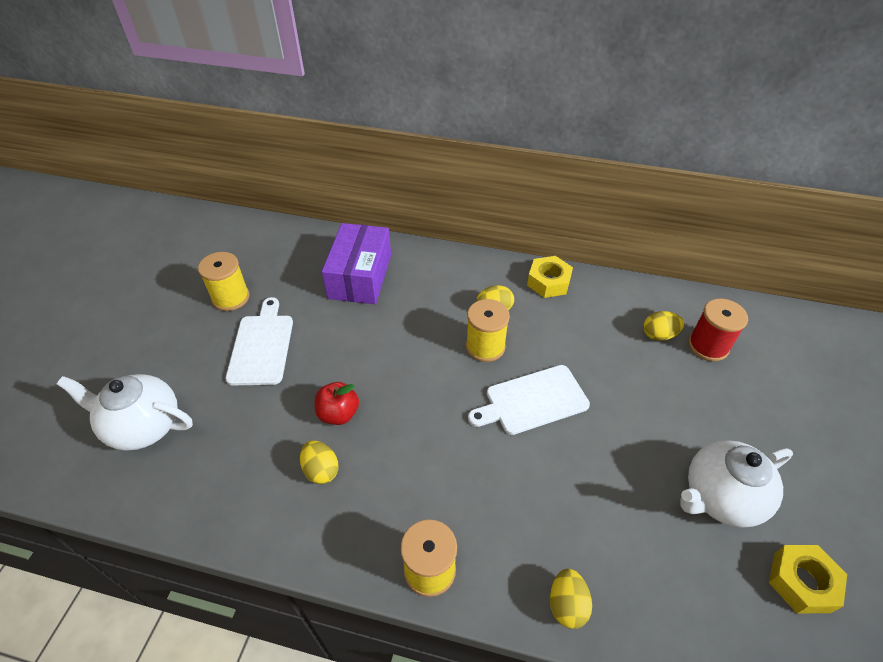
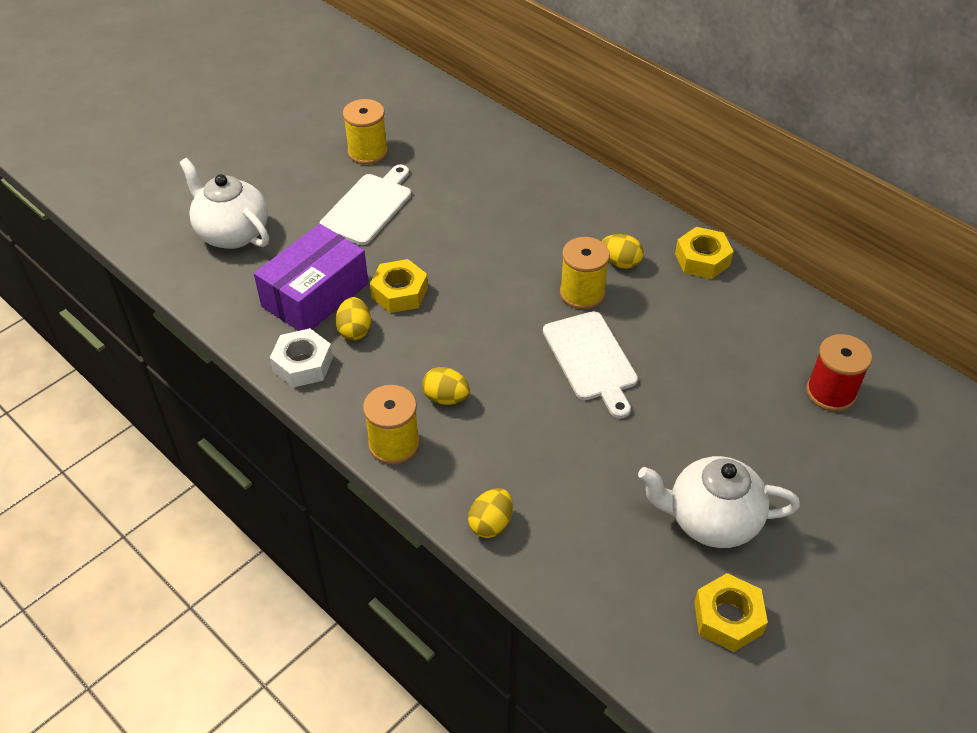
camera: 30 degrees right, 0 degrees up
red apple [314,382,359,425] -> yellow nut [370,259,428,313]
purple box [322,223,391,304] -> purple box moved to [254,224,368,331]
white cutting board [468,365,590,435] -> white cutting board turned 120 degrees counterclockwise [543,311,638,419]
yellow egg [643,311,684,341] -> yellow egg moved to [422,367,470,405]
none -> white nut [270,328,333,388]

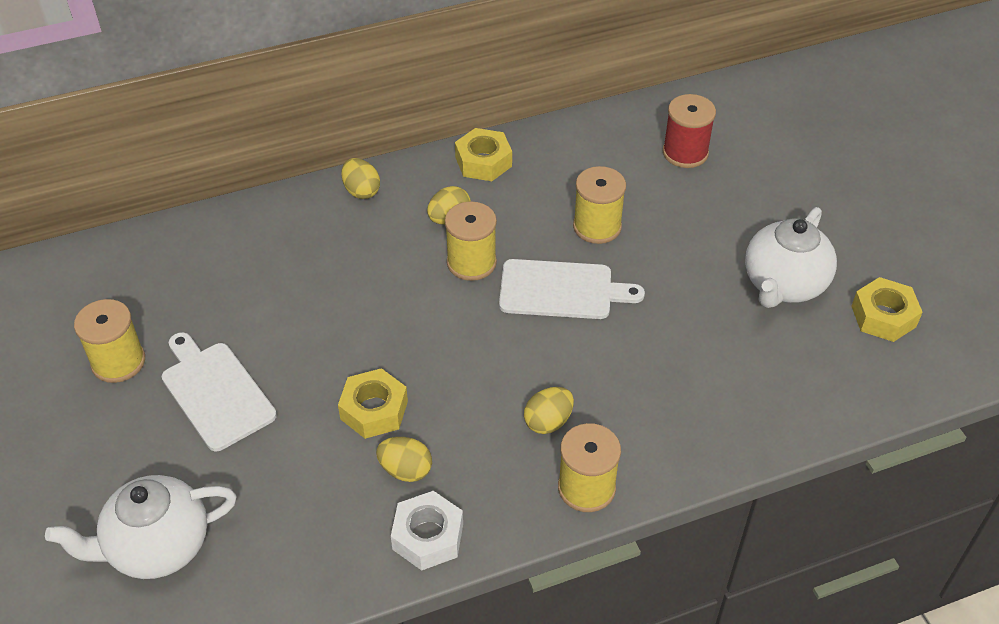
camera: 65 degrees left, 0 degrees up
purple box [254,224,368,331] -> none
yellow egg [468,488,513,538] -> yellow egg moved to [341,158,380,199]
none -> yellow spool [573,166,626,244]

